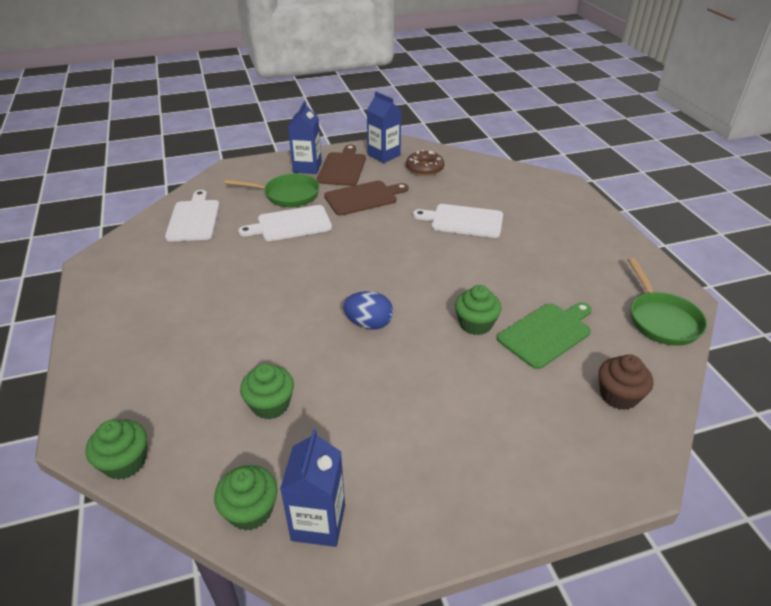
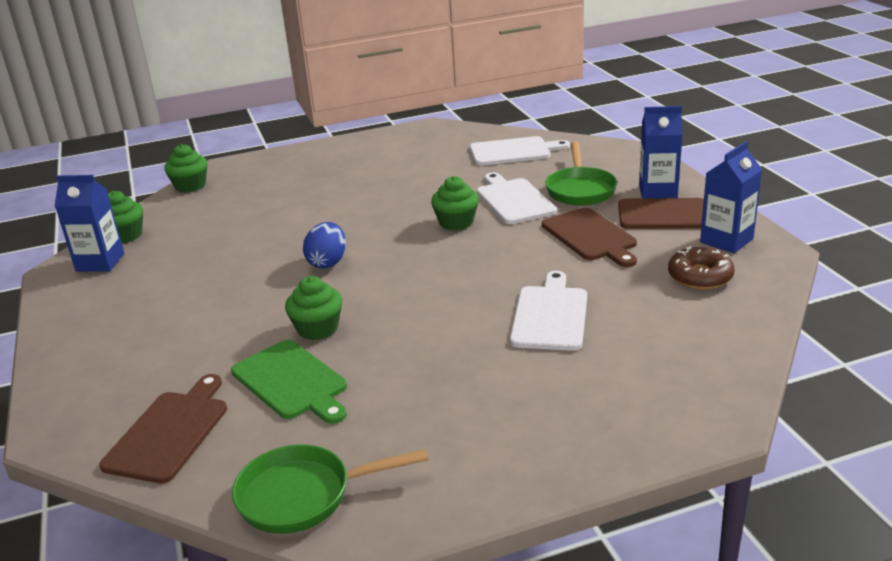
camera: 90 degrees right, 10 degrees down
green cupcake [240,363,294,419] -> green cupcake moved to [431,176,479,231]
brown cupcake [598,355,653,410] -> brown cutting board [99,374,227,484]

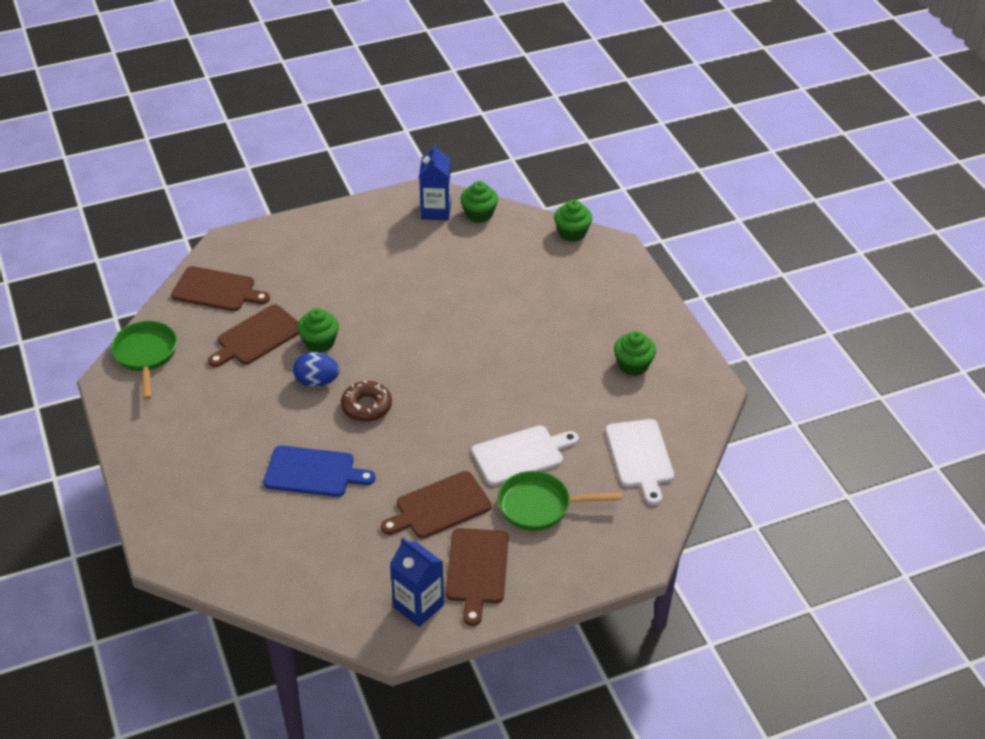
camera: 85 degrees right, 15 degrees up
green cutting board [231,340,347,424] -> brown cutting board [208,304,299,367]
blue egg [303,222,346,269] -> blue egg moved to [293,352,340,387]
green cupcake [431,176,479,231] -> green cupcake moved to [614,331,656,376]
white cutting board [510,271,587,351] -> blue cutting board [263,445,376,497]
blue carton [639,106,683,198] -> none
brown donut [668,246,735,289] -> brown donut moved to [341,381,392,422]

